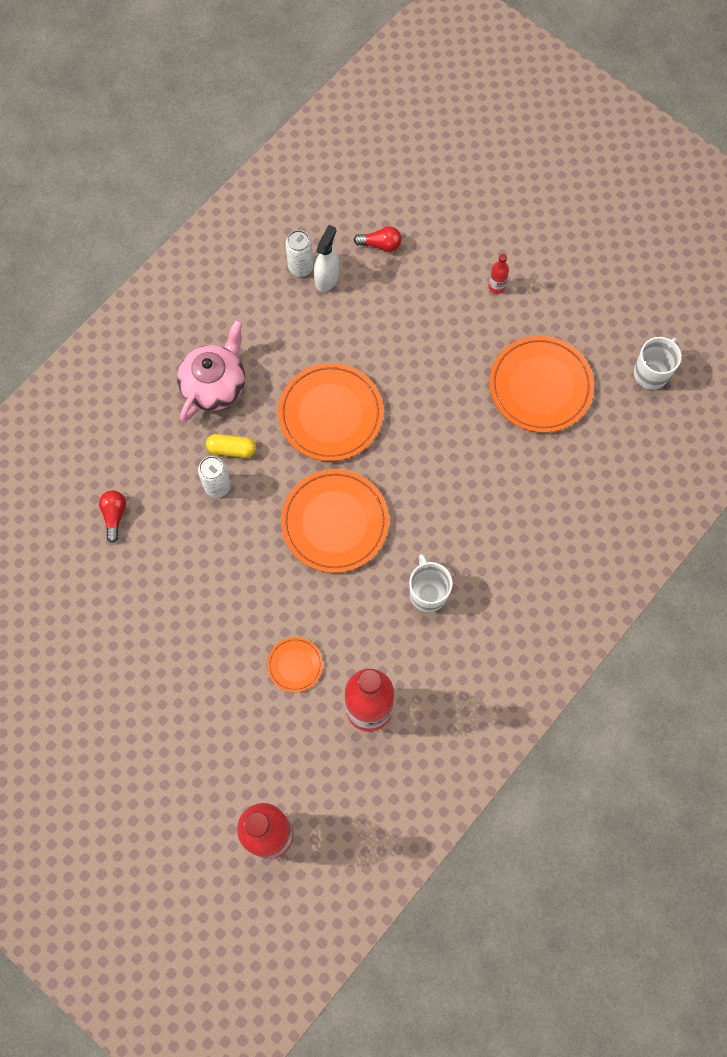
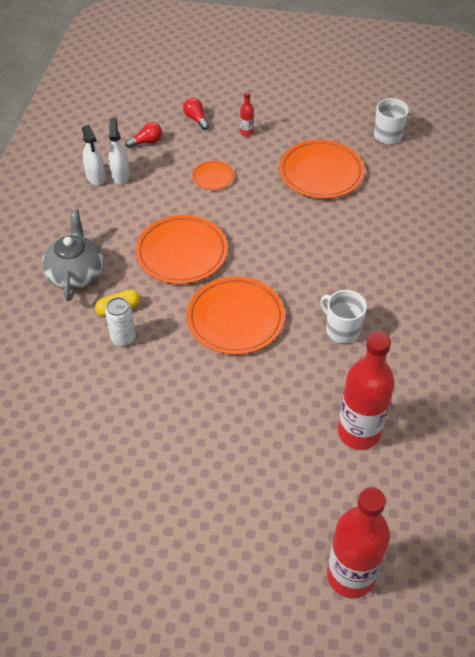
camera: 30 degrees left, 20 degrees down
red light bulb [99,490,126,543] -> red light bulb moved to [183,98,210,130]
pink teapot [177,320,245,422] -> grey teapot [42,209,104,301]
orange plate [267,637,323,692] -> orange plate moved to [192,161,234,190]
white can [285,230,314,277] -> white spray bottle [82,125,106,185]

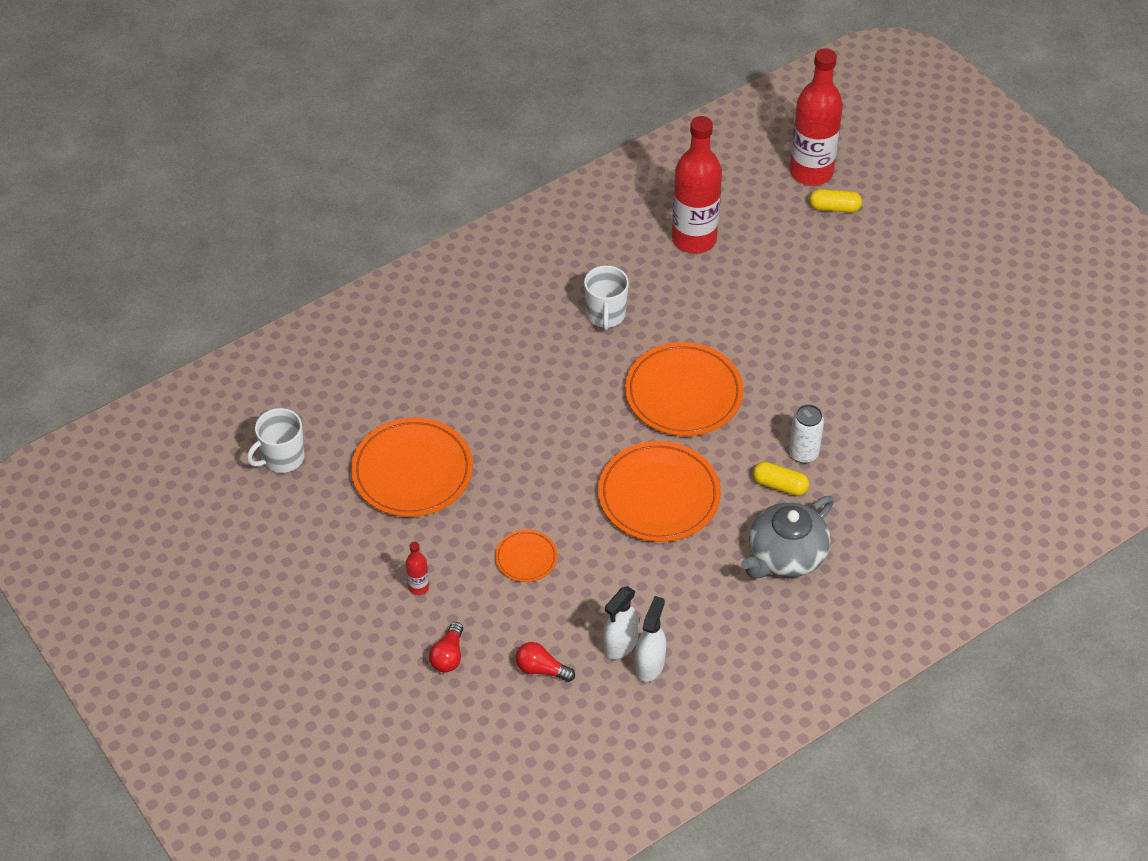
camera: 135 degrees left, 0 degrees up
none -> yellow capsule [809,189,862,213]

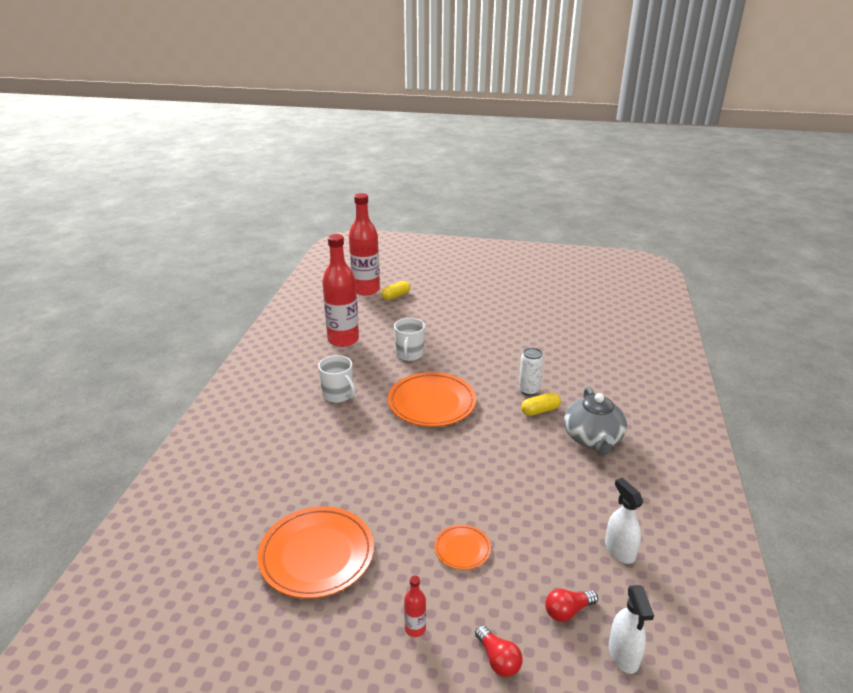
camera: 45 degrees left, 20 degrees down
white mug [247,408,305,473] -> white mug moved to [394,318,425,361]
orange plate [598,441,721,542] -> none
white spray bottle [603,586,640,659] -> white spray bottle moved to [609,585,654,674]

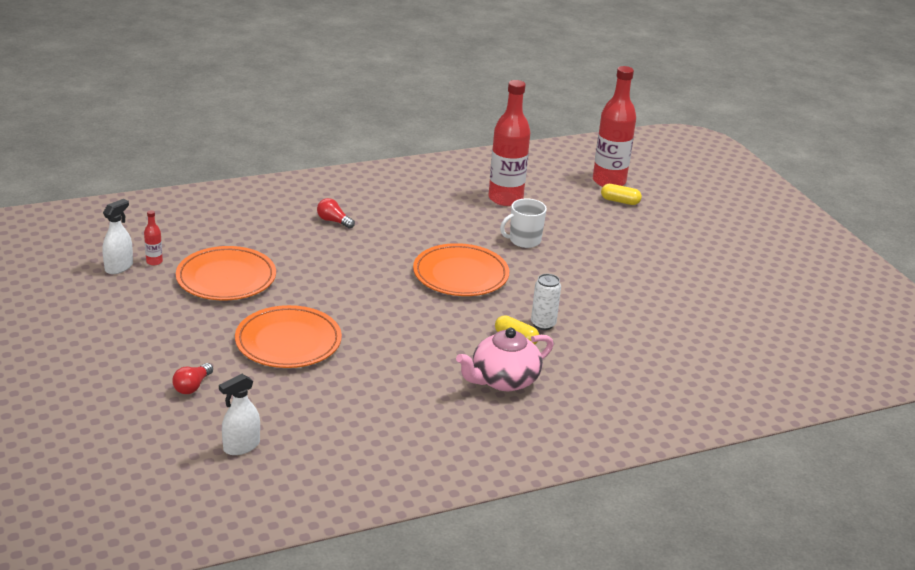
camera: 55 degrees right, 0 degrees up
white mug [318,355,355,403] -> none
red bottle [404,575,426,637] -> red bottle moved to [144,210,163,266]
orange plate [434,525,491,570] -> orange plate [235,305,342,368], size x2.01
red light bulb [545,589,598,622] -> red light bulb moved to [317,198,355,229]
grey teapot [564,386,627,455] -> pink teapot [456,328,554,391]
white spray bottle [605,478,643,564] -> white spray bottle moved to [103,199,133,274]

